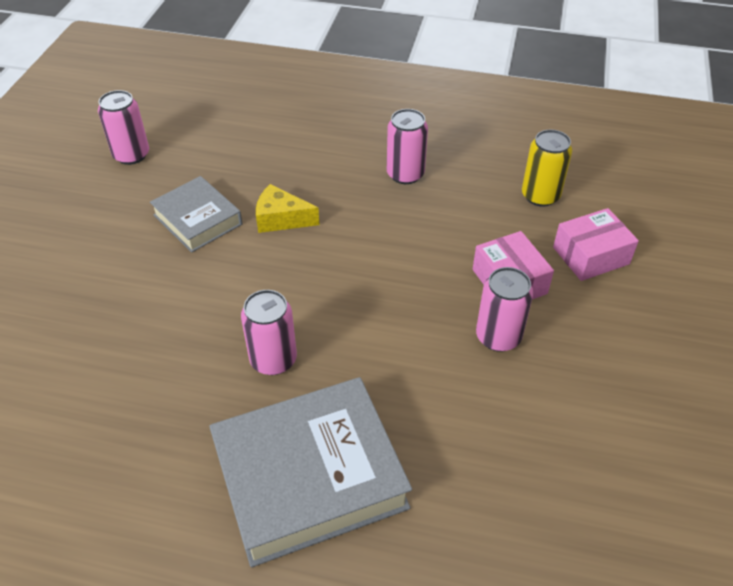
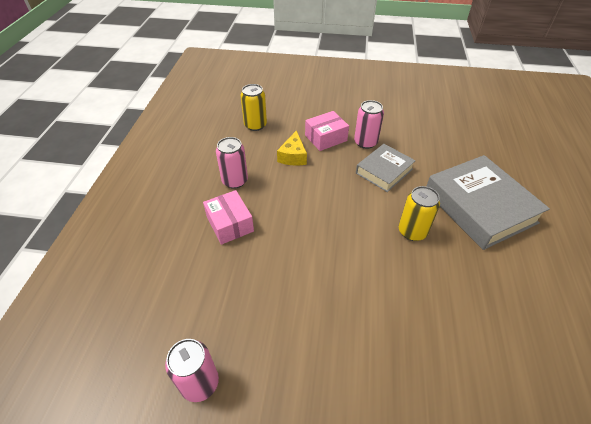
camera: 95 degrees left, 0 degrees up
grey book [150,176,242,253] -> grey book moved to [356,144,416,192]
pink can [241,290,297,375] -> yellow can [399,186,440,241]
yellow cheese [256,184,319,233] -> yellow cheese moved to [277,130,307,166]
pink box [553,208,639,281] -> pink box moved to [203,190,254,245]

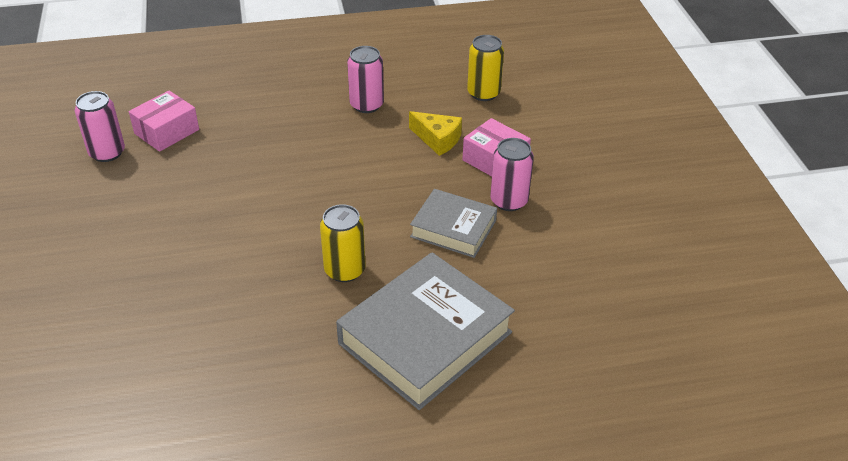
camera: 70 degrees right, 5 degrees down
pink box [203,190,254,245] -> pink box moved to [129,91,199,152]
yellow cheese [277,130,307,166] -> yellow cheese turned 135 degrees counterclockwise [409,111,462,156]

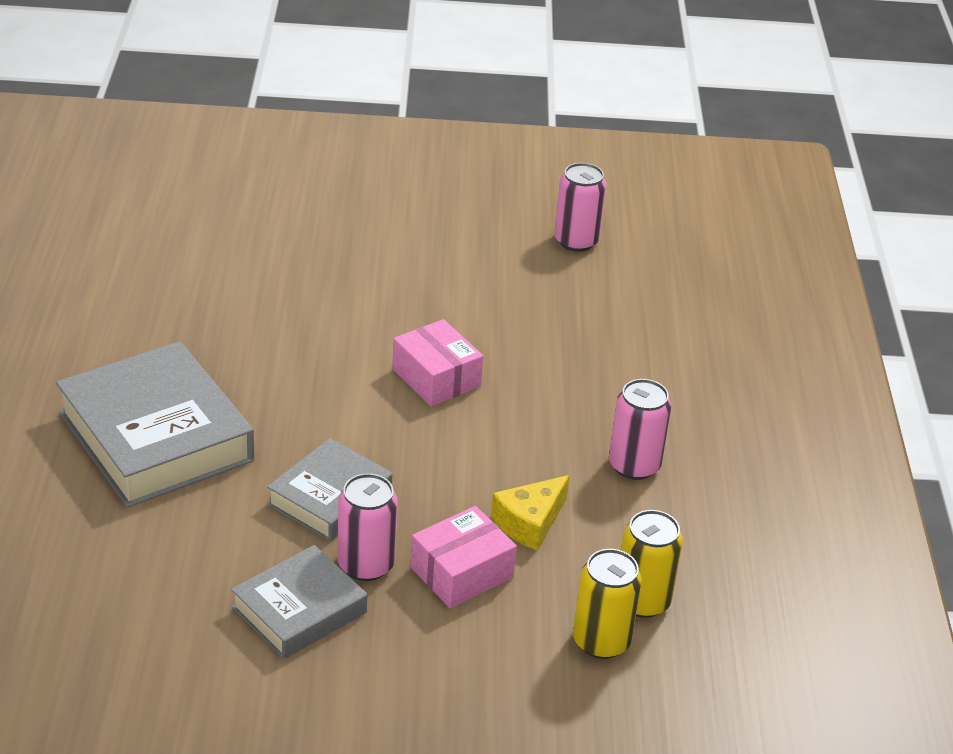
camera: 100 degrees right, 5 degrees down
pink box [129,91,199,152] -> pink box moved to [392,319,483,406]
yellow can [320,204,365,282] -> yellow can moved to [573,549,642,659]
none -> grey book [231,545,367,659]

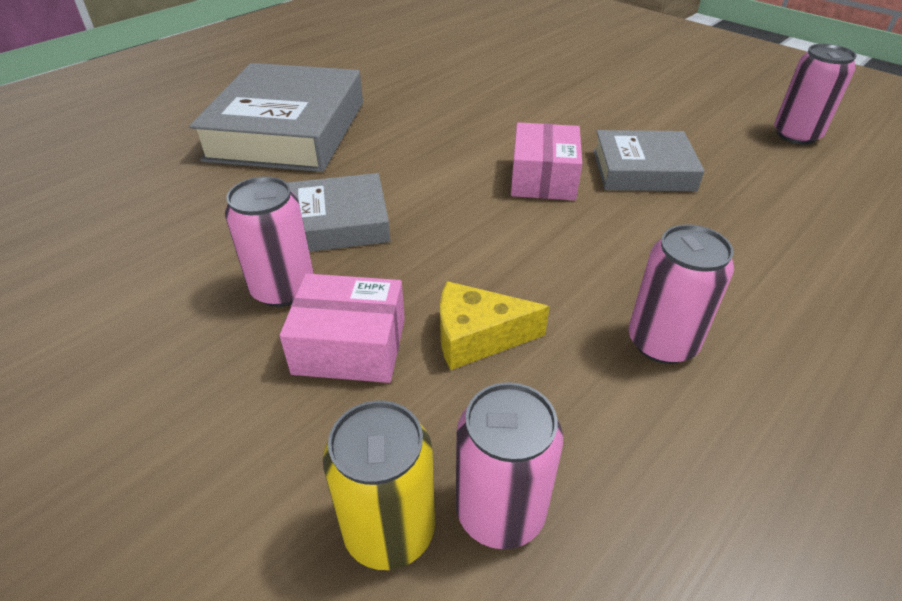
camera: 45 degrees right, 5 degrees up
grey book [231,545,367,659] -> grey book moved to [593,130,704,191]
yellow can [621,510,683,618] -> pink can [456,382,563,549]

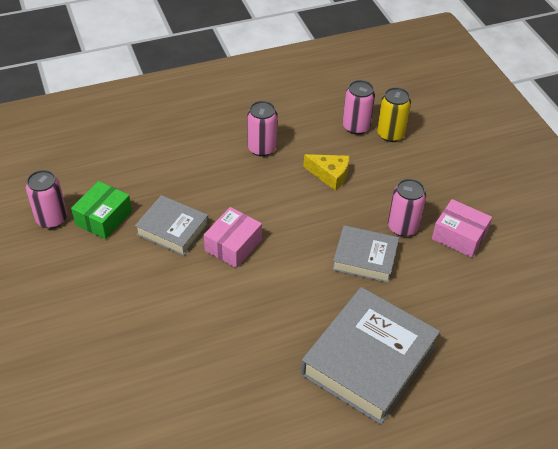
camera: 155 degrees left, 5 degrees up
pink box [280,274,405,383] -> pink box moved to [432,199,492,258]
none -> green box [71,181,132,239]

